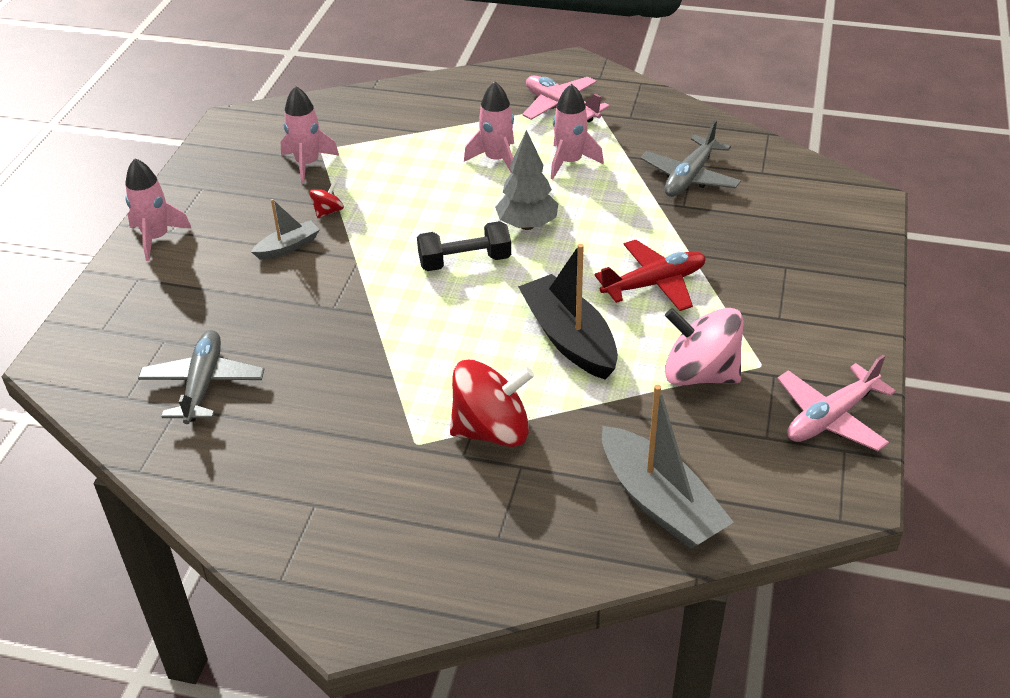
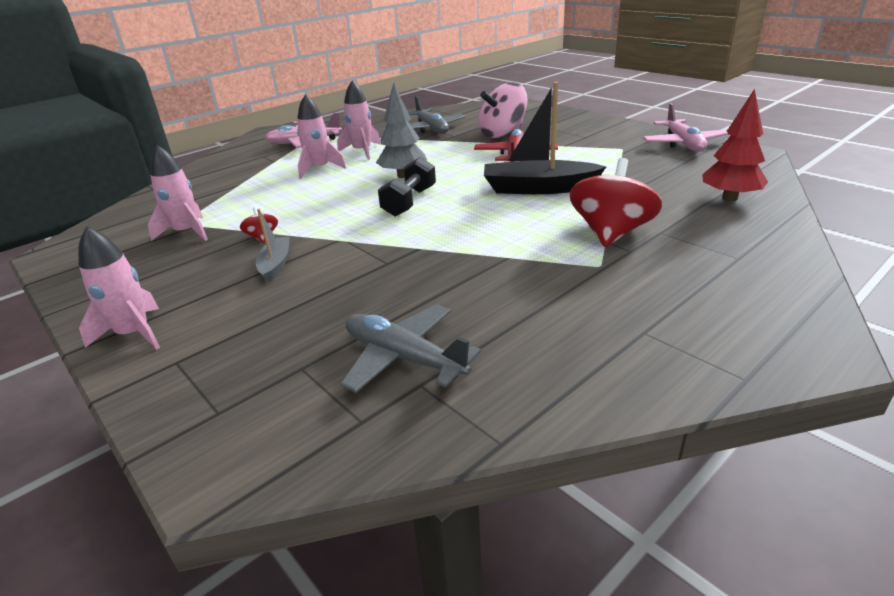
camera: 55 degrees left, 10 degrees down
grey boat [602,385,734,549] -> red tree [702,89,768,201]
pink spinning top [665,308,743,386] -> pink spinning top moved to [478,82,528,138]

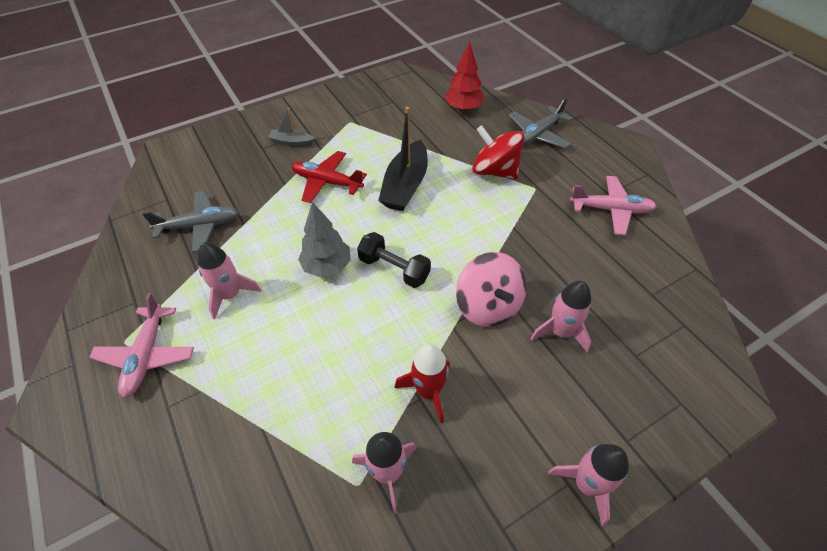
camera: 80 degrees left, 20 degrees up
red spinning top [240,207,278,243] -> red rocket [395,344,450,423]
grey boat [256,209,290,283] -> grey boat moved to [268,108,315,147]
pink rocket [297,94,346,179] -> pink rocket moved to [530,281,591,352]
grey plane [341,305,481,393] -> grey plane moved to [509,98,573,148]
pink spinning top [478,82,528,138] -> pink spinning top moved to [456,252,527,327]
pink plane [643,103,729,152] -> pink plane moved to [570,176,657,235]

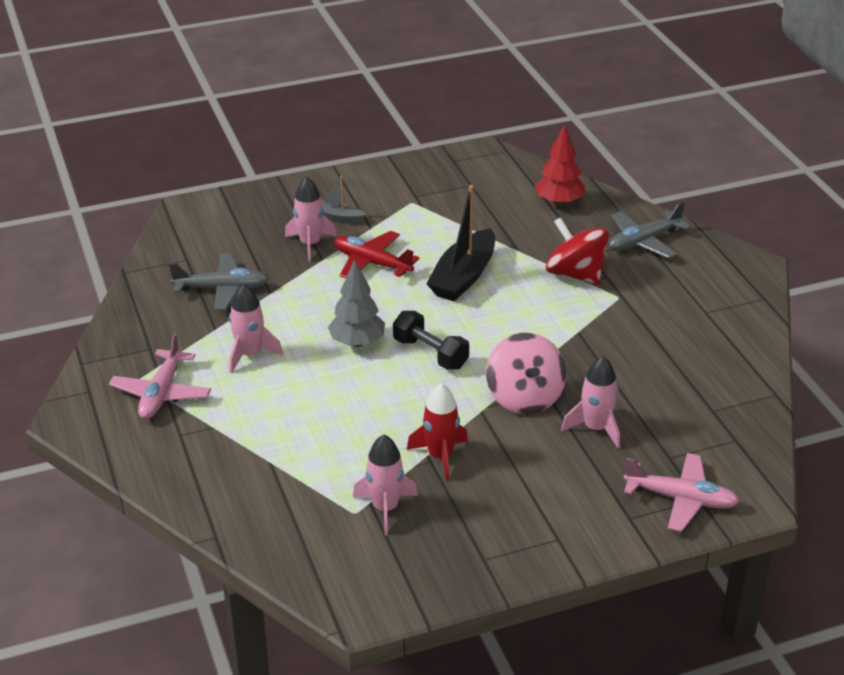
camera: 10 degrees right, 15 degrees down
pink rocket [548,444,629,526] -> pink rocket moved to [285,176,337,262]
pink plane [570,176,657,235] -> pink plane moved to [624,453,739,532]

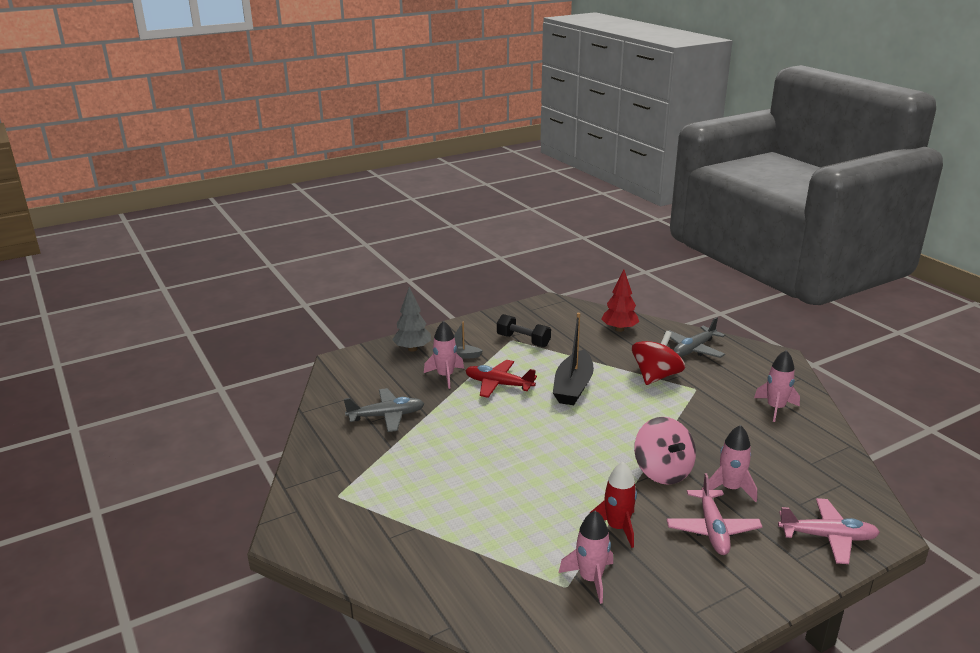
camera: 10 degrees left, 10 degrees down
pink plane [109,333,211,419] -> pink plane moved to [666,473,762,555]
pink rocket [229,284,283,373] -> pink rocket moved to [754,350,800,422]
grey tree [328,259,385,347] -> grey tree moved to [392,287,431,352]
black dumbbell [393,311,469,370] -> black dumbbell moved to [497,314,551,347]
red spinning top [546,217,609,285] -> red spinning top turned 90 degrees clockwise [632,331,685,385]

